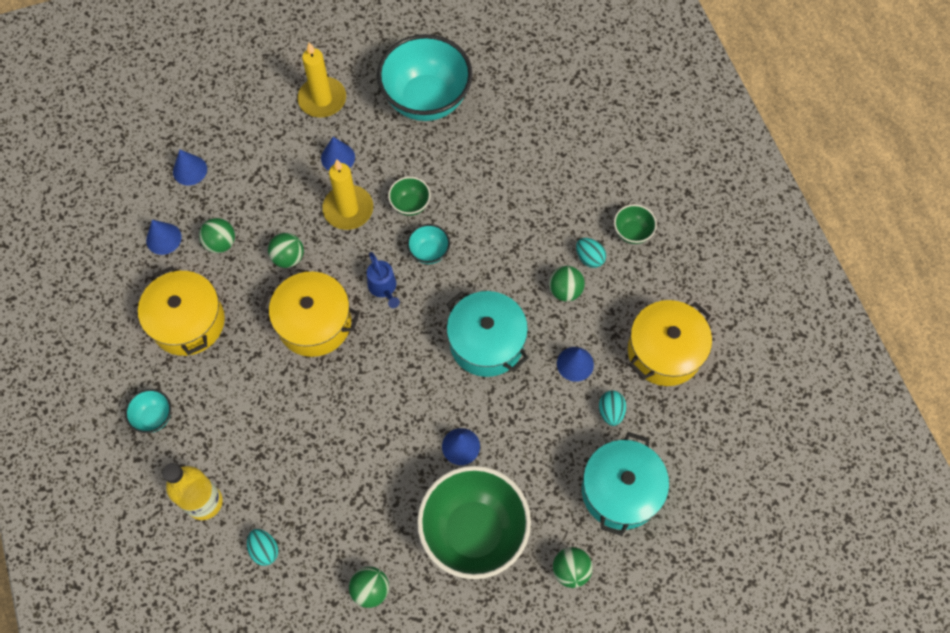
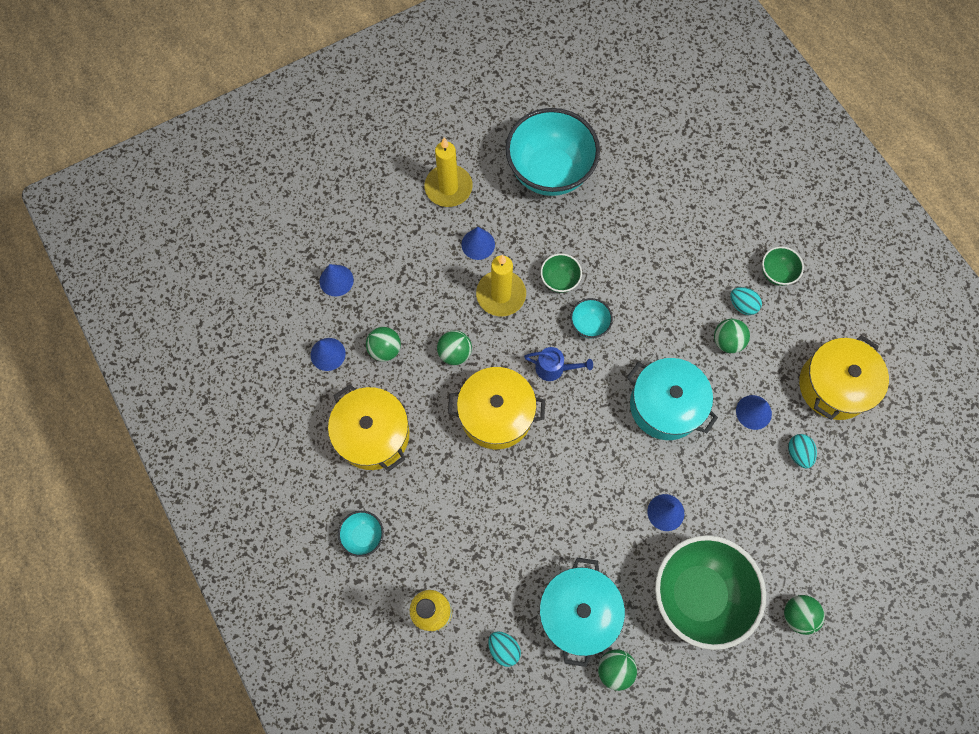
camera: 10 degrees left, 5 degrees up
blue watering can [367,252,400,308] -> blue watering can turned 45 degrees counterclockwise [524,347,593,381]
turquoise pot [582,432,669,536] -> turquoise pot moved to [539,558,625,667]

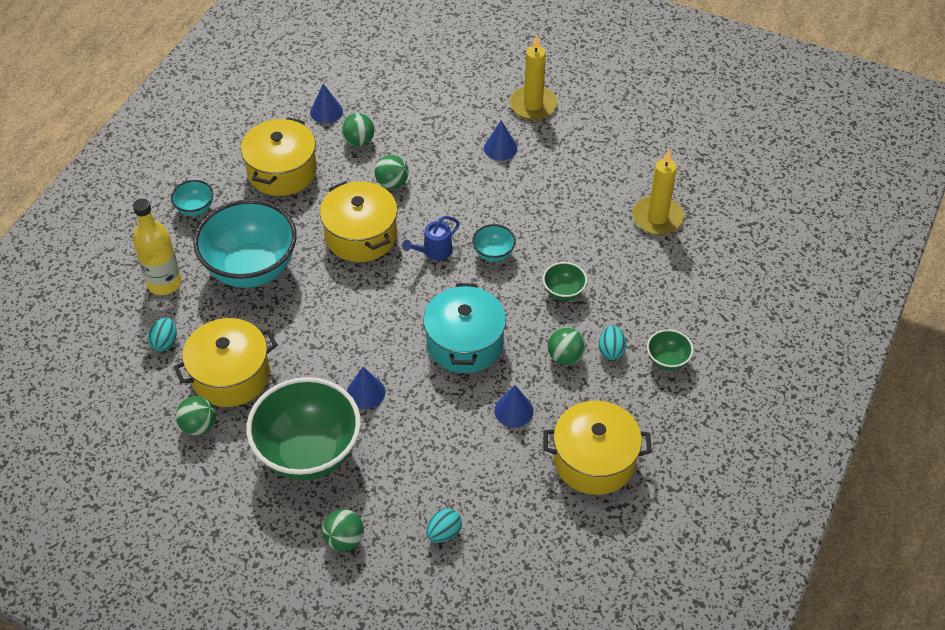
camera: 55 degrees right, 20 degrees down
blue cone [319,264,354,296] -> none
yellow candle [476,255,526,316] -> yellow candle moved to [632,150,684,235]
turquoise bowl [505,108,600,196] -> turquoise bowl moved to [193,199,297,288]
blue watering can [524,347,593,381] -> blue watering can turned 75 degrees clockwise [402,216,460,260]
turquoise pot [539,558,625,667] -> yellow pot [174,318,278,407]
green bowl [541,253,582,293] -> green bowl moved to [543,262,587,301]
turquoise egg [788,434,817,469] -> turquoise egg moved to [426,509,462,543]

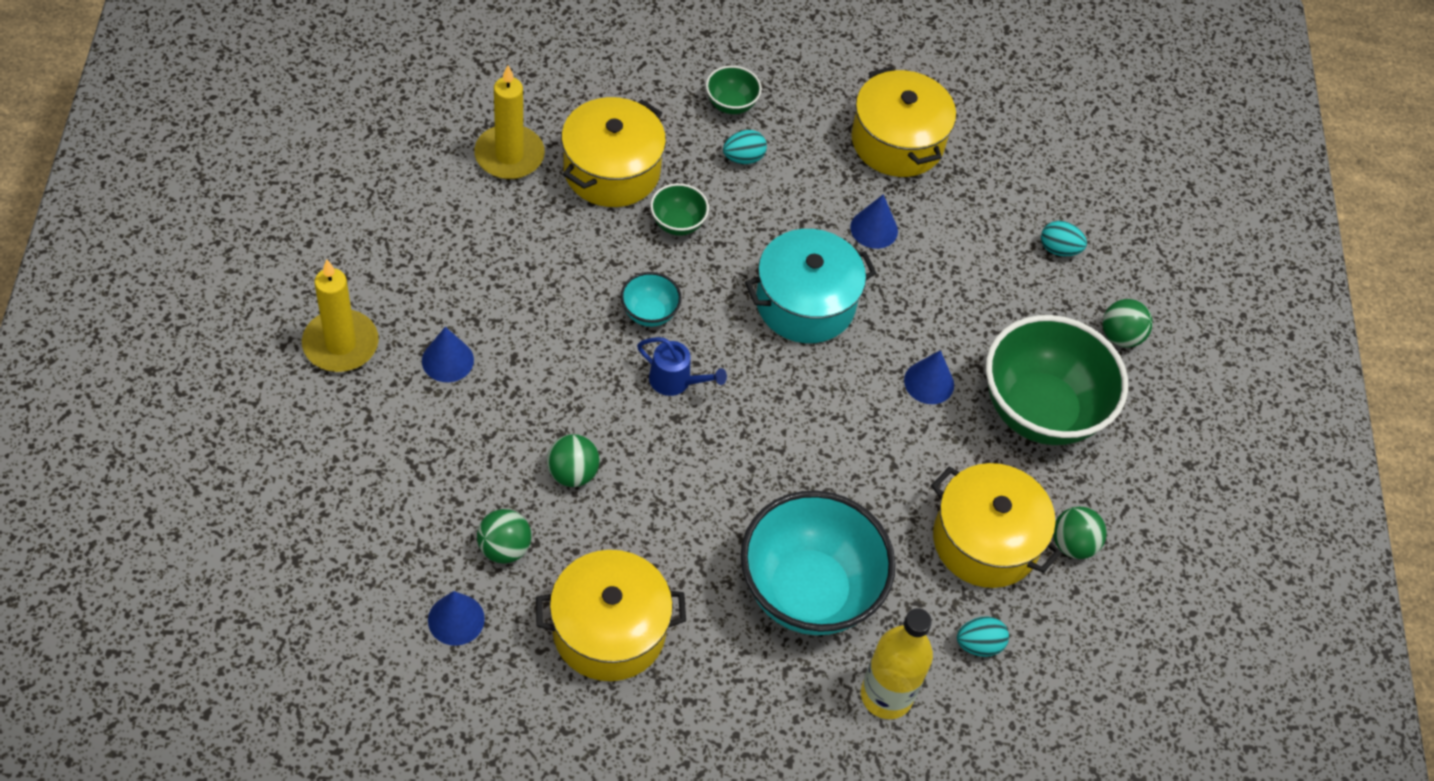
camera: 120 degrees left, 5 degrees up
turquoise bowl [171,180,214,216] -> none
yellow pot [320,181,398,262] -> yellow pot moved to [561,97,666,207]
green ball [548,328,585,365] -> none

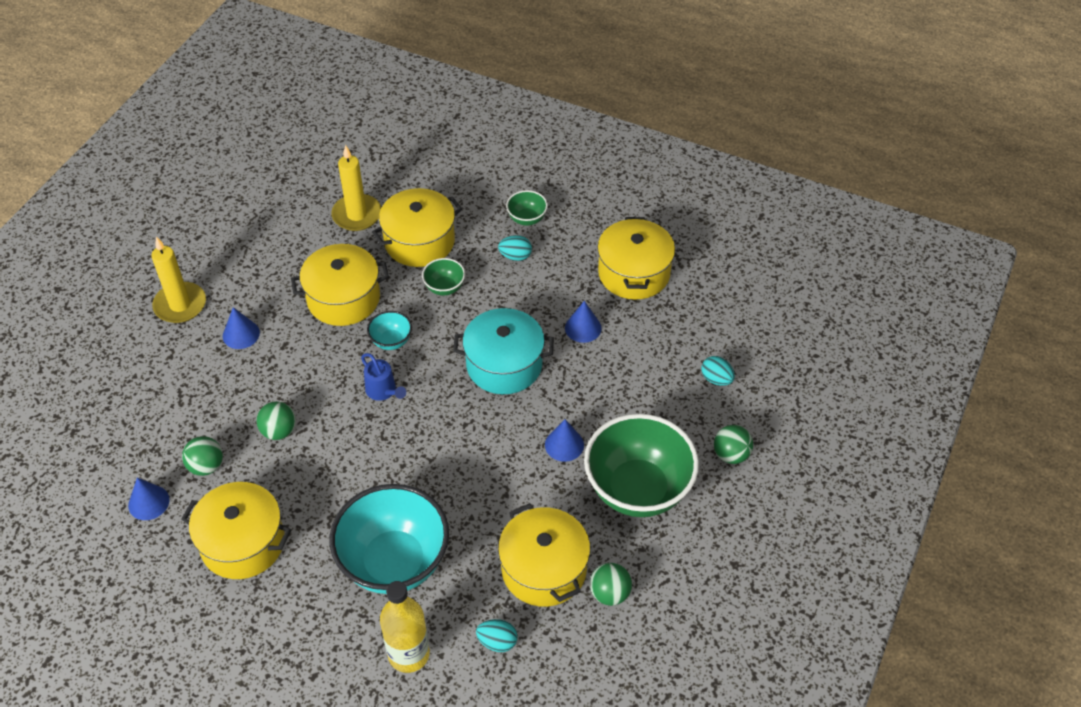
camera: 30 degrees right, 5 degrees down
none -> yellow pot [291,244,389,326]

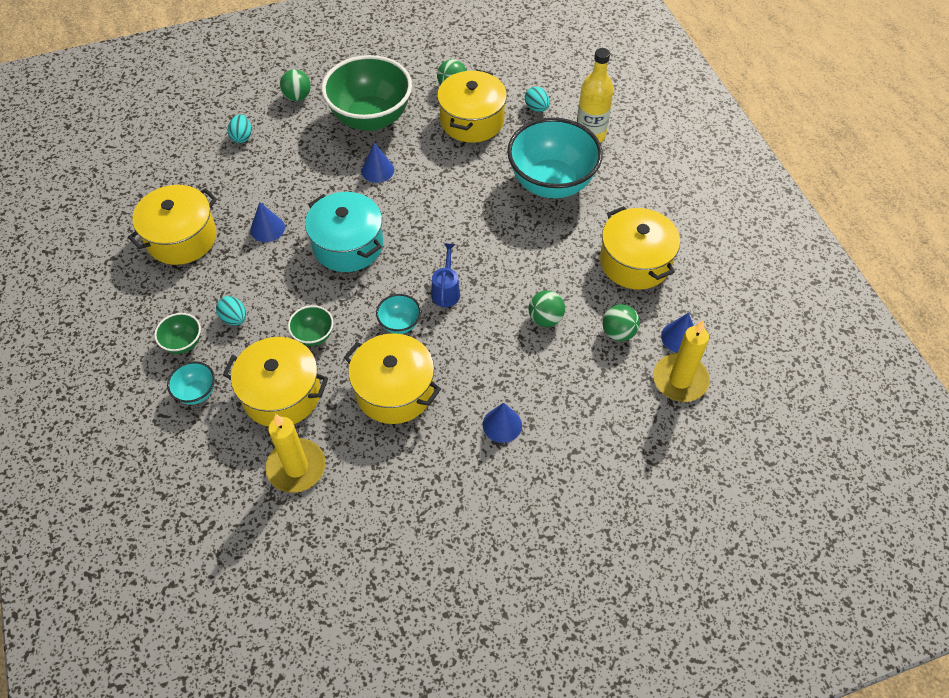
camera: 135 degrees left, 5 degrees up
yellow candle [151,237,206,323] -> yellow candle moved to [653,320,710,402]
none -> turquoise bowl [167,361,215,405]

